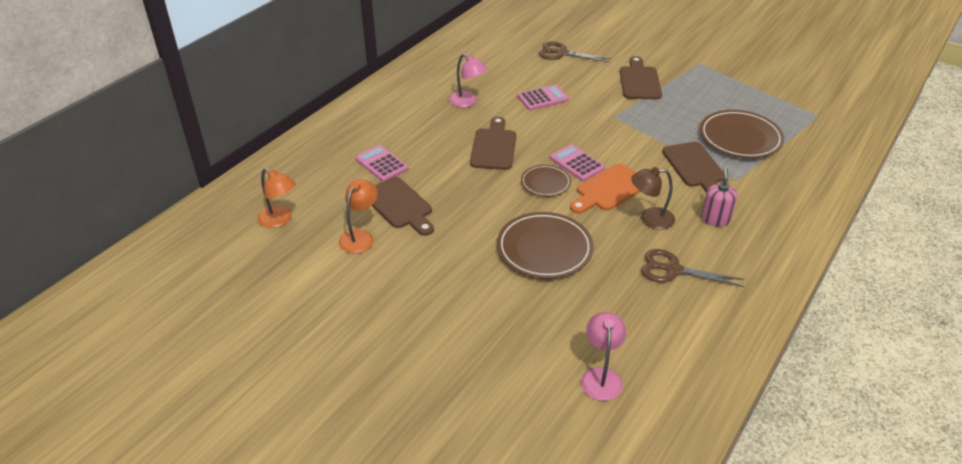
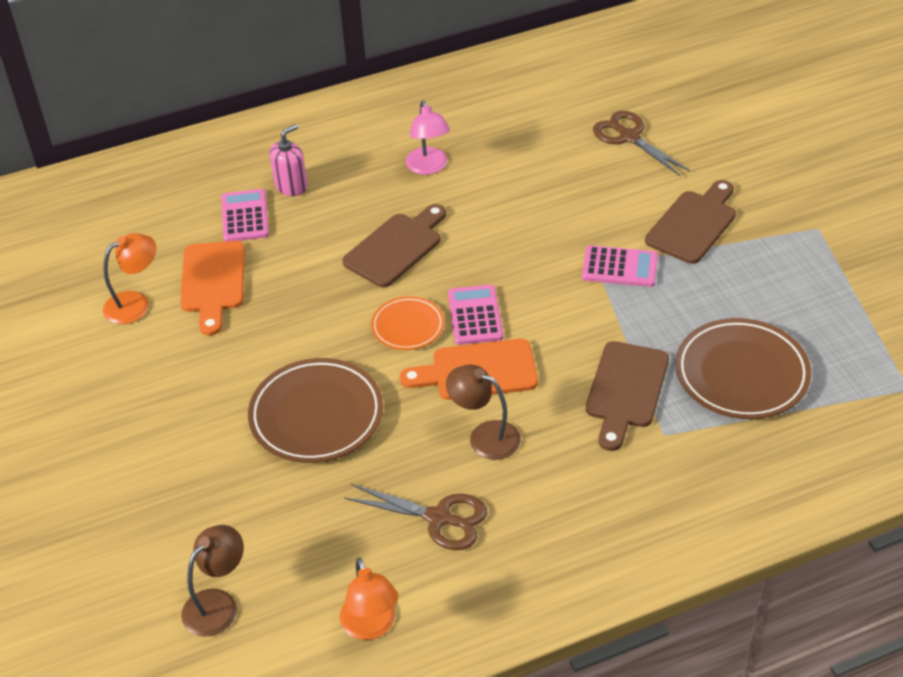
camera: 35 degrees right, 5 degrees up
orange lamp [258,168,296,228] -> orange lamp moved to [340,558,398,640]
brown cutting board [372,177,434,236] -> orange cutting board [180,241,245,335]
pink calculator [517,85,569,111] -> pink calculator moved to [582,245,658,287]
brown plate [521,165,571,196] -> orange plate [371,296,444,350]
pink lamp [581,312,626,401] -> brown lamp [181,525,244,636]
brown scissors [641,249,744,287] -> brown scissors turned 150 degrees clockwise [344,484,487,550]
pink soap dispenser [701,168,737,227] -> pink soap dispenser moved to [270,124,307,196]

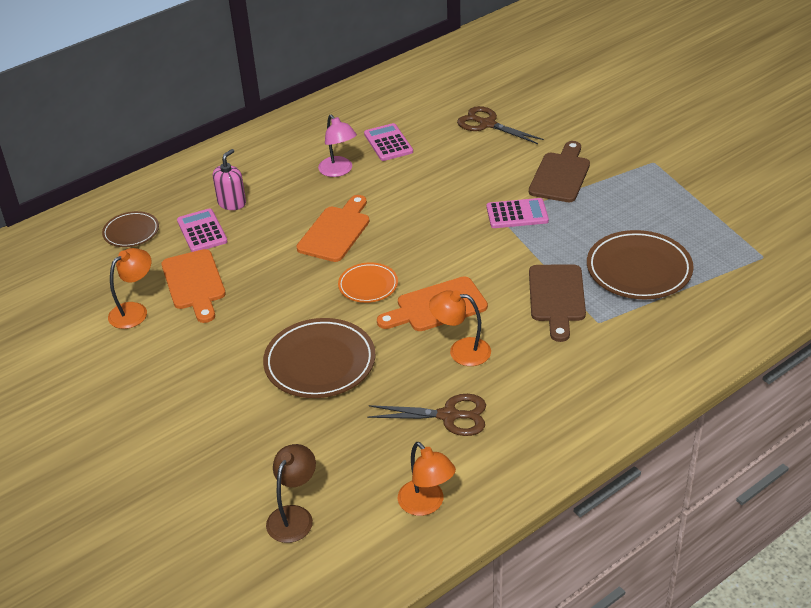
camera: 15 degrees left, 5 degrees down
brown cutting board [342,204,446,287] -> orange cutting board [296,195,370,262]
brown lamp [446,365,521,460] -> orange lamp [429,290,491,366]
pink calculator [448,285,503,345] -> pink calculator moved to [364,123,413,161]
none -> brown plate [102,211,159,247]

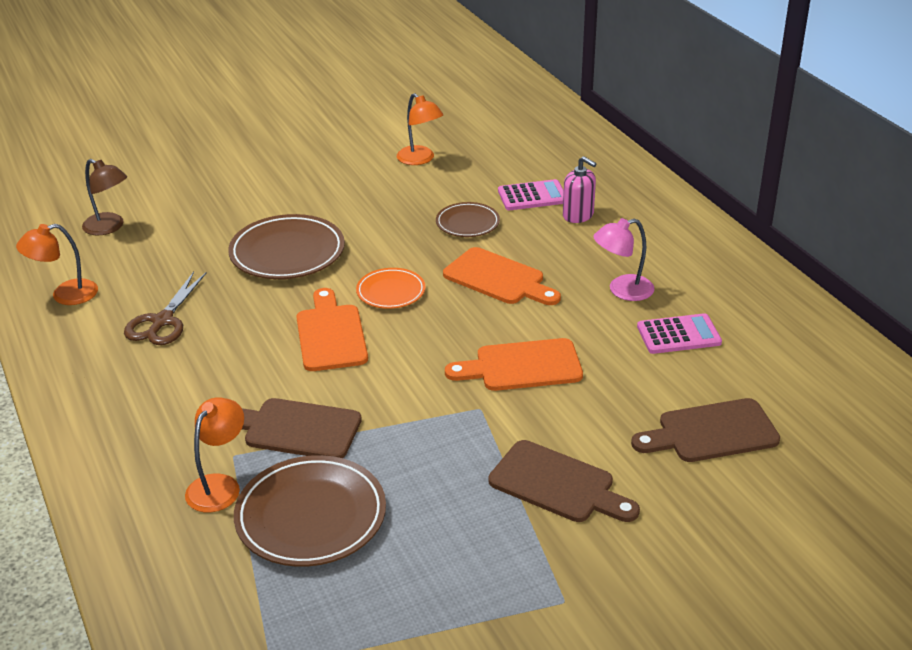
camera: 100 degrees right, 5 degrees down
brown plate [102,211,159,247] -> brown plate moved to [436,202,500,237]
orange cutting board [162,249,226,323] -> orange cutting board moved to [445,338,583,391]
orange lamp [429,290,491,366] -> orange lamp moved to [185,397,244,513]
brown scissors [457,106,544,144] -> brown cutting board [631,398,780,462]
pink calculator [487,198,549,228] -> none

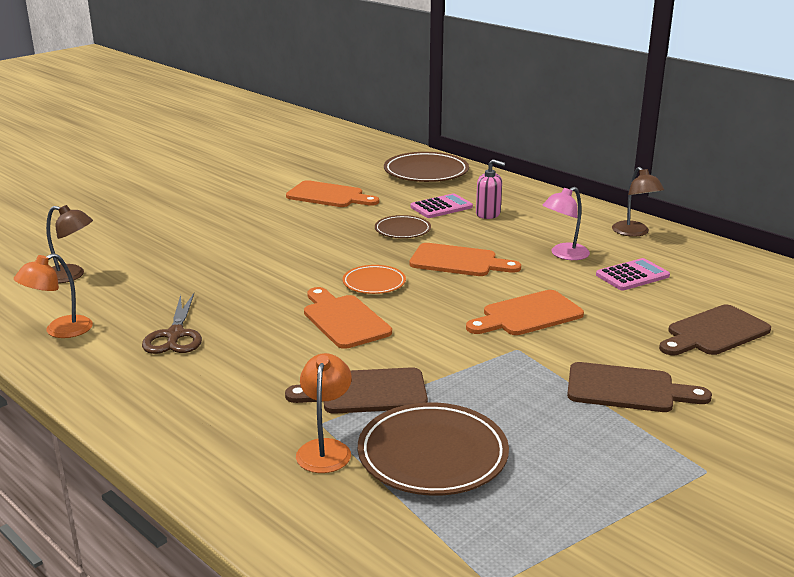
camera: 20 degrees left, 10 degrees down
brown plate [228,214,345,279] -> brown plate moved to [384,152,469,182]
orange lamp [397,93,443,165] -> orange cutting board [286,180,379,207]
none -> brown lamp [612,167,664,237]

